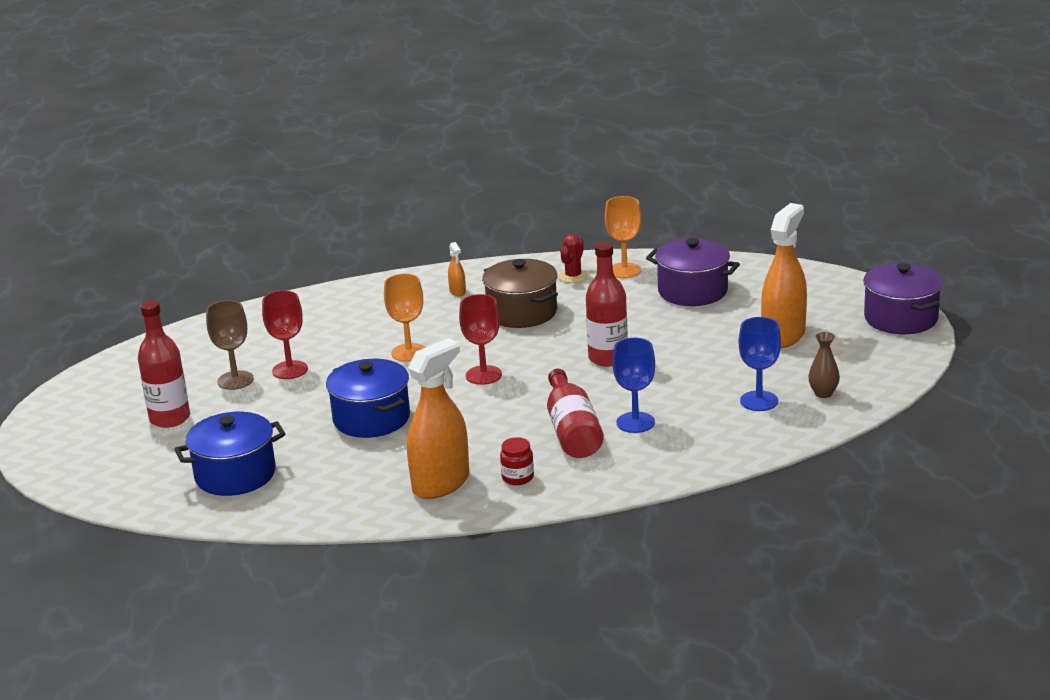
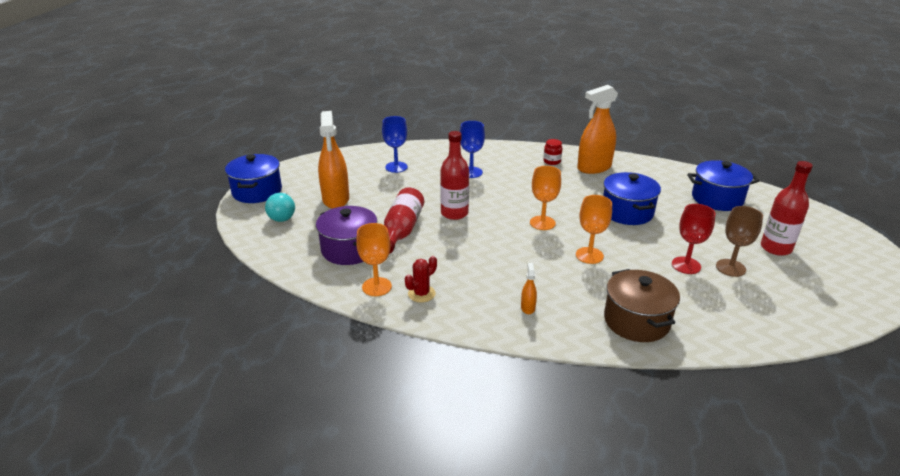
camera: 160 degrees left, 5 degrees up
red goblet [459,294,502,385] -> orange goblet [530,166,561,230]
brown pot [482,259,558,328] -> brown pot moved to [604,269,680,342]
red bottle [547,369,604,458] -> red bottle moved to [384,187,424,254]
orange spray bottle [761,203,807,348] -> orange spray bottle turned 60 degrees counterclockwise [318,111,349,209]
brown vase [808,332,840,398] -> none
purple pot [863,263,943,334] -> blue pot [225,154,282,203]
none -> turquoise light bulb [265,193,295,222]

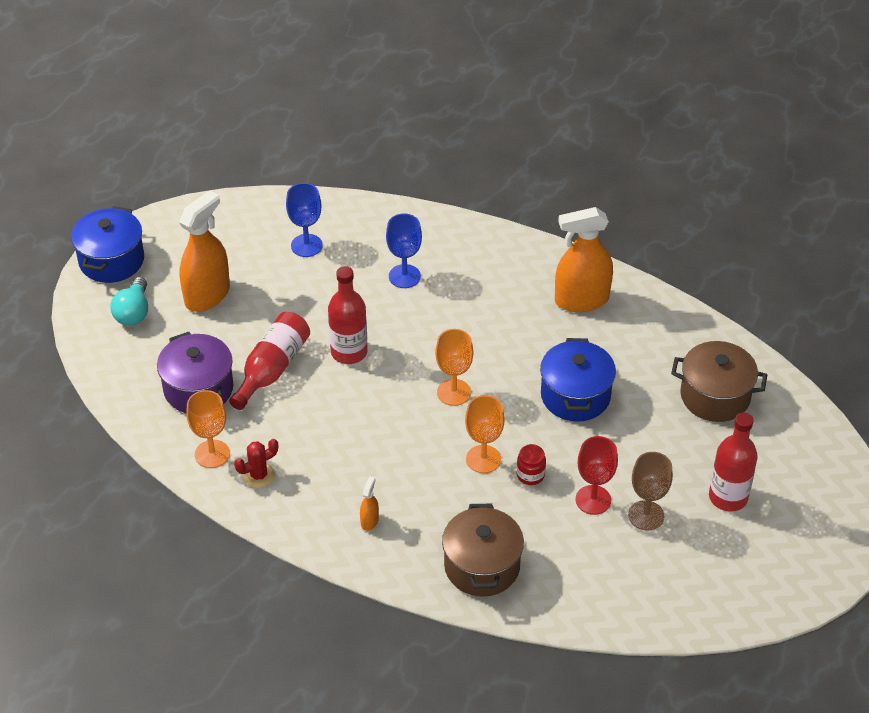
camera: 15 degrees right, 15 degrees up
orange spray bottle [318,111,349,209] -> orange spray bottle turned 150 degrees counterclockwise [179,190,230,312]
red jar [543,139,562,165] -> red jar moved to [517,444,546,485]
blue pot [687,160,759,211] -> brown pot [671,341,767,422]

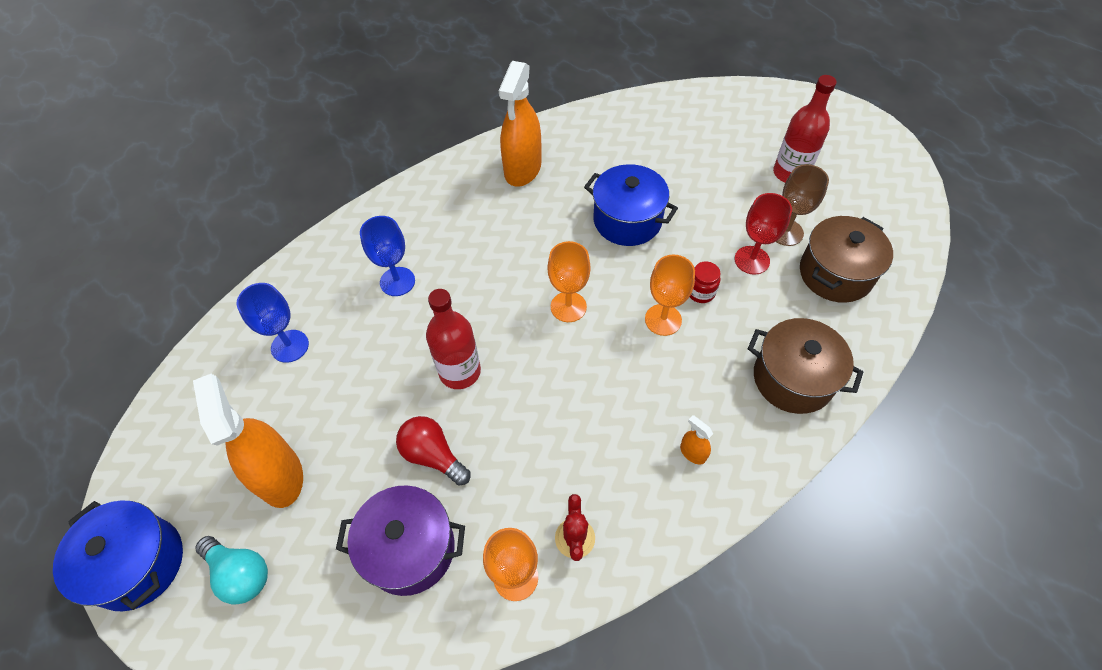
camera: 60 degrees left, 10 degrees up
red bottle [229,312,310,410] -> red light bulb [396,416,471,486]
brown pot [671,341,767,422] -> brown pot moved to [800,216,893,303]

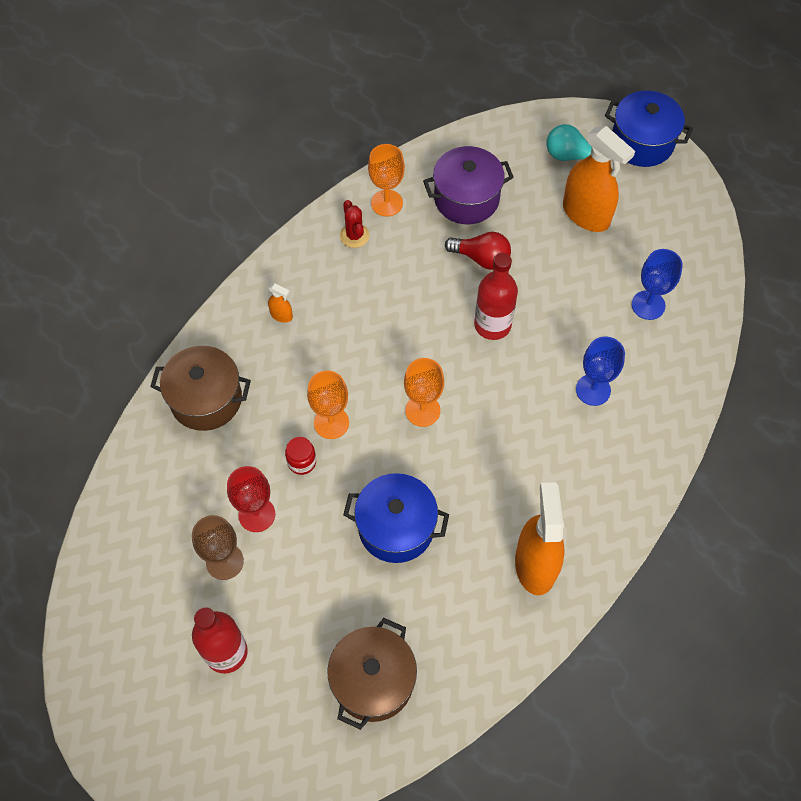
camera: 160 degrees right, 5 degrees up
brown pot [800,216,893,303] -> brown pot moved to [327,618,417,730]

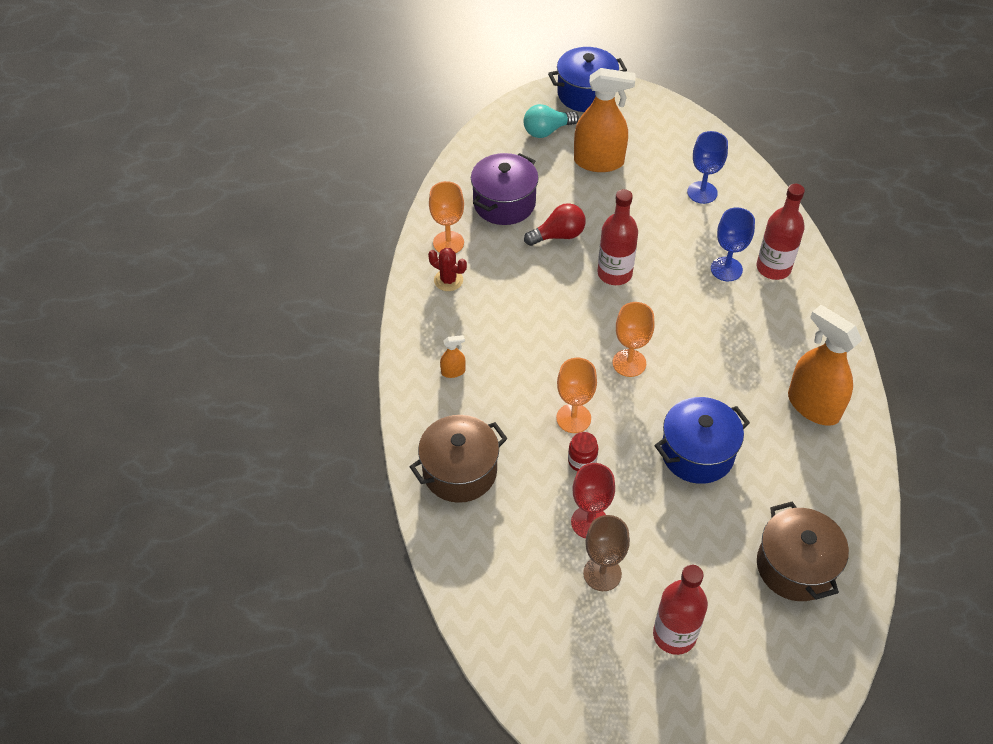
camera: 40 degrees left, 10 degrees down
none -> red bottle [757,184,805,280]

